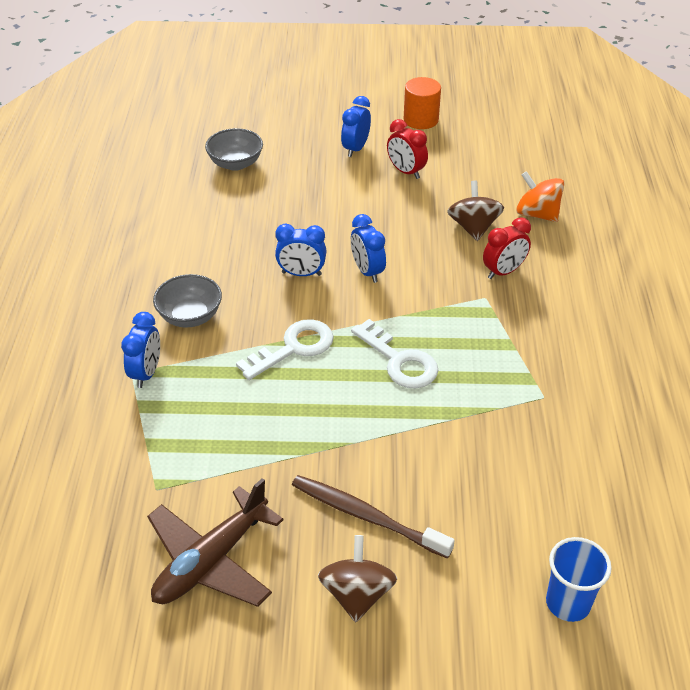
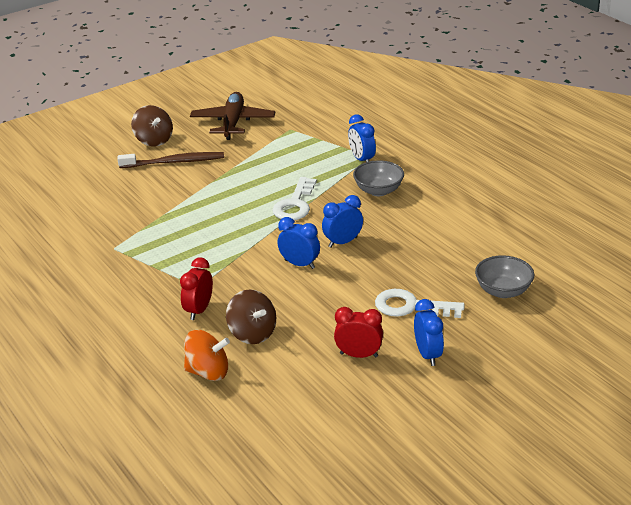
camera: 145 degrees right, 10 degrees down
white key [351,319,438,388] -> white key moved to [375,289,465,318]
orange cylinder [404,77,441,129] -> none
blue cup [546,537,612,622] -> none

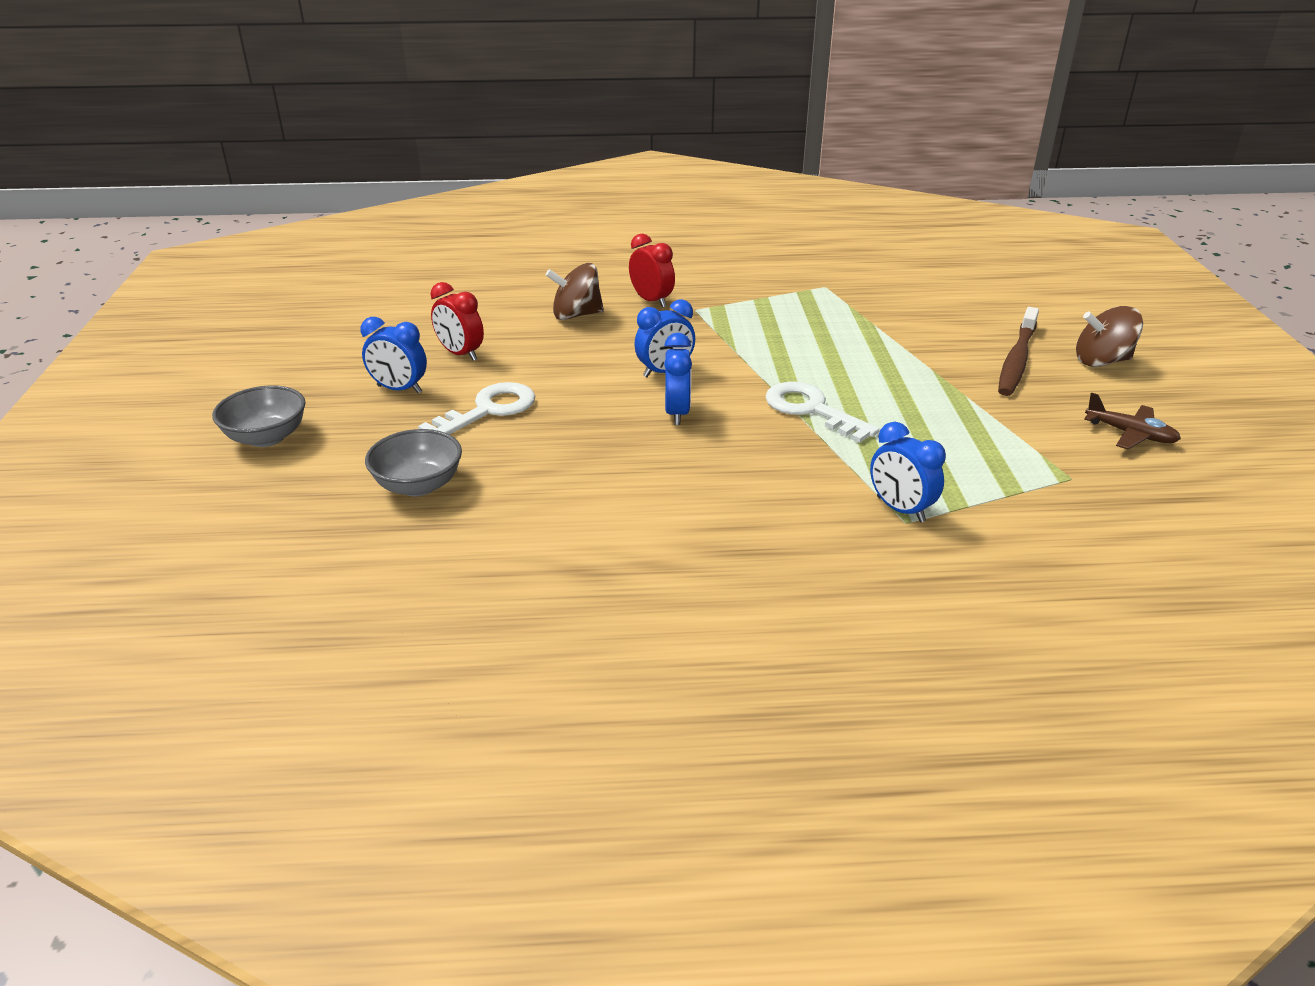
camera: 120 degrees right, 0 degrees up
orange spinning top [184,330,230,381] -> none
brown plane [190,92,275,140] -> brown plane [1084,393,1181,449], size x0.57
red clock [334,307,383,358] -> red clock turned 90 degrees clockwise [430,282,484,361]
blue clock [348,114,376,162] -> blue clock turned 135 degrees counterclockwise [870,422,946,522]
grey bowl [353,160,404,196] -> grey bowl moved to [212,385,305,447]

